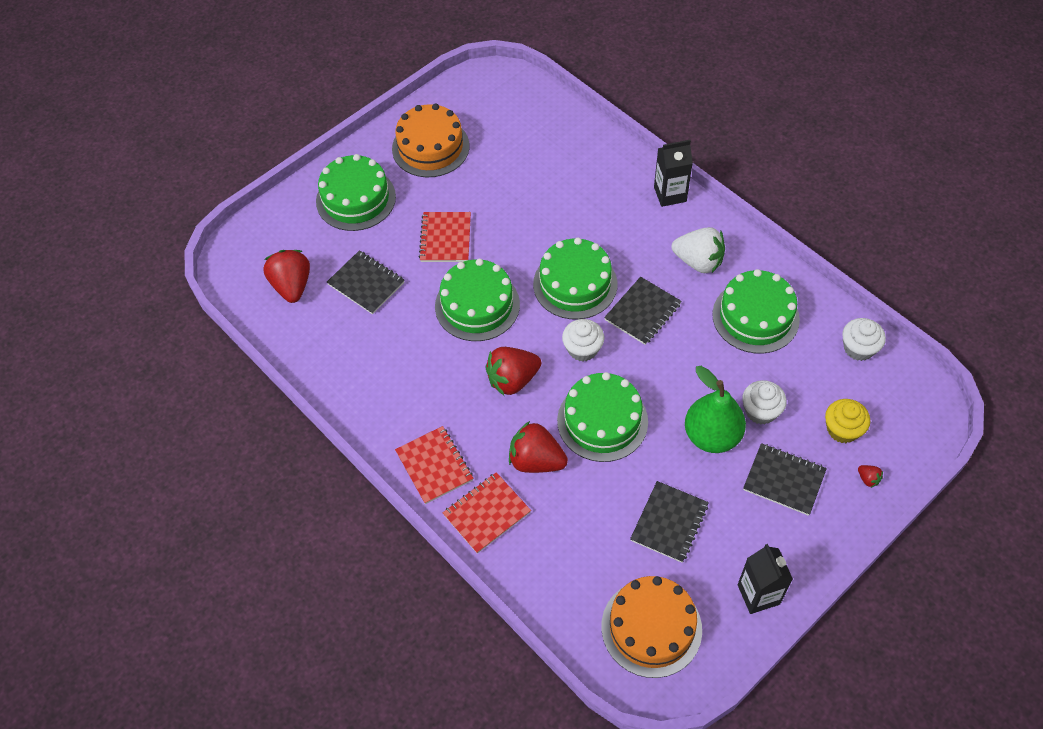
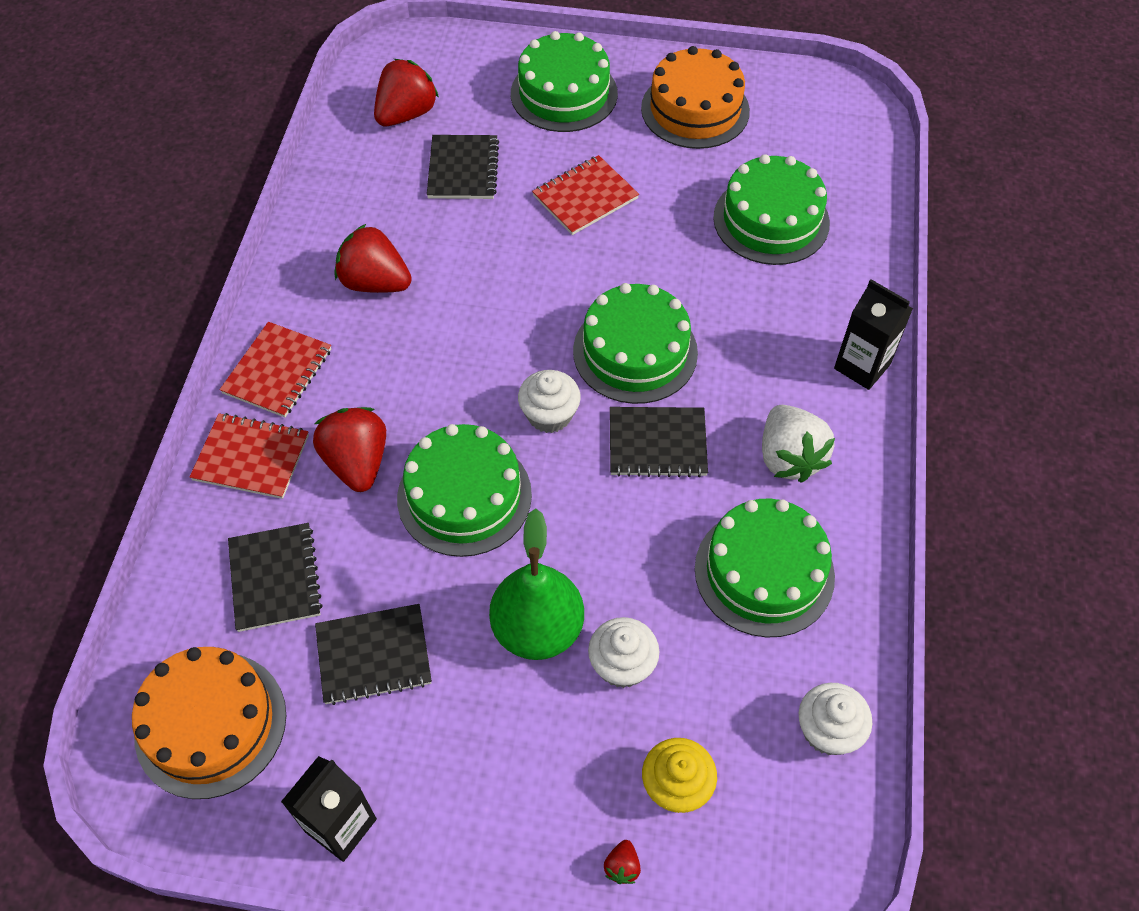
camera: 50 degrees right, 0 degrees up
green cake [435,258,520,341] -> green cake moved to [713,154,830,265]
red strawberry [485,347,541,395] -> red strawberry moved to [335,224,412,293]
black notebook [743,443,827,516] -> black notebook moved to [228,523,323,632]

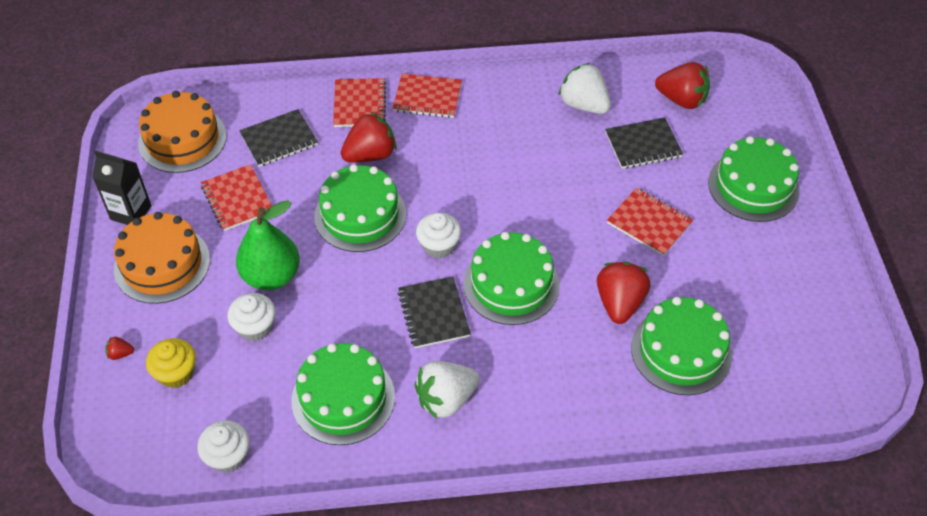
camera: 75 degrees right, 5 degrees down
black notebook [315,604,432,705] -> red notebook [201,164,272,231]
red strawberry [335,224,412,293] -> red strawberry moved to [597,262,651,324]
orange cake [641,46,750,149] -> orange cake moved to [114,212,210,304]
black carton [834,279,913,390] -> none
none -> white strawberry [558,63,611,114]

